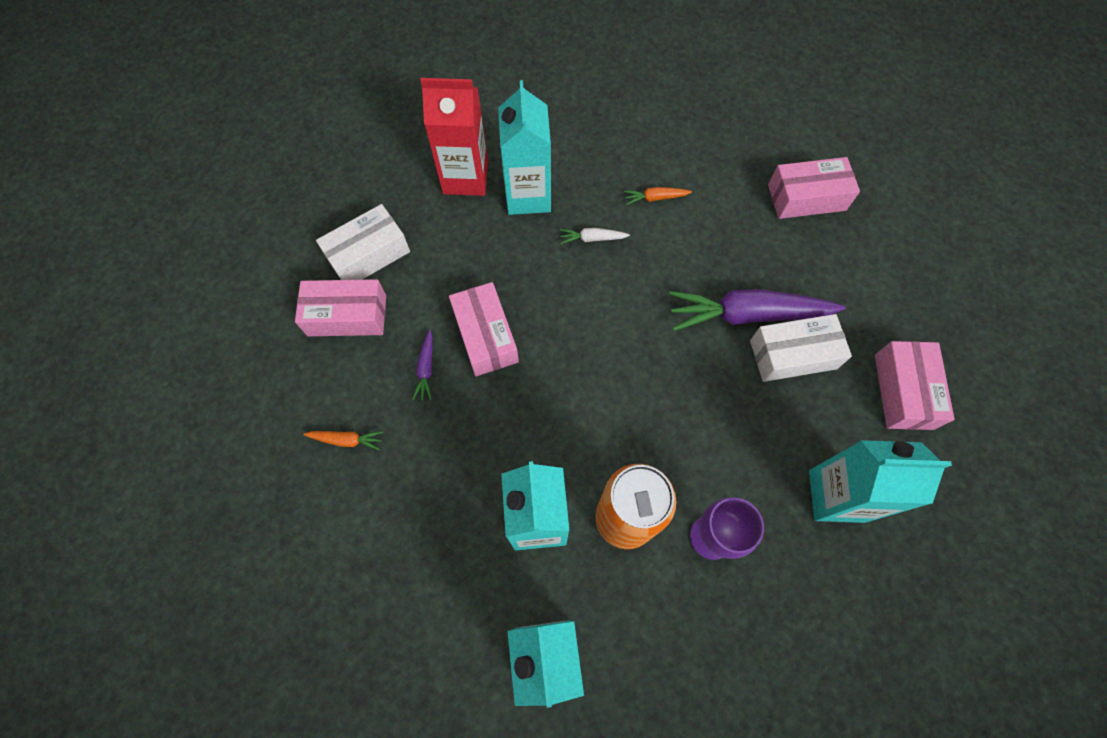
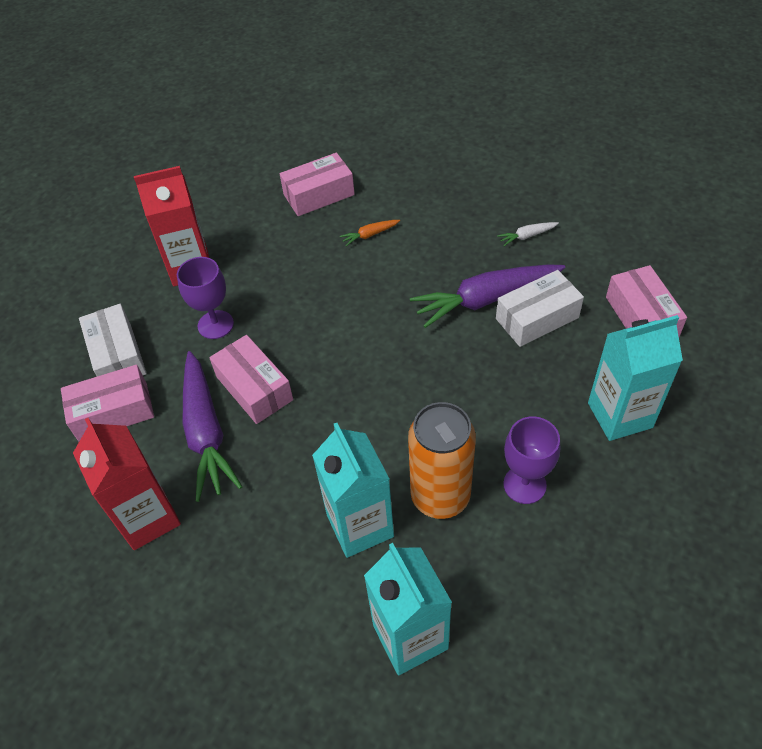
camera: 15 degrees left, 15 degrees down
orange carrot [303,431,383,450] -> red carton [73,418,181,550]
white box [316,204,410,280] -> white box turned 60 degrees counterclockwise [79,304,147,376]
purple carrot [412,329,433,400] -> purple carrot [183,351,243,502], size x2.35
turquoise carton [498,80,551,215] -> none
white carrot [560,228,630,244] -> white carrot moved to [497,222,559,246]
pink box [768,157,860,219] -> pink box moved to [280,153,355,216]
none -> purple goblet [177,257,234,339]

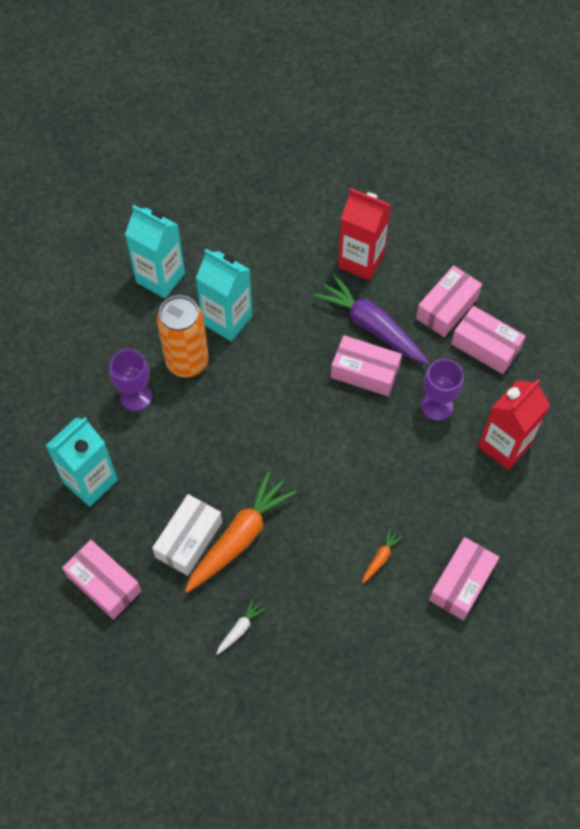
camera: 145 degrees right, 10 degrees up
white box [79,304,147,376] -> pink box [451,306,526,374]
purple carrot [410,264,565,328] -> orange carrot [185,471,297,593]

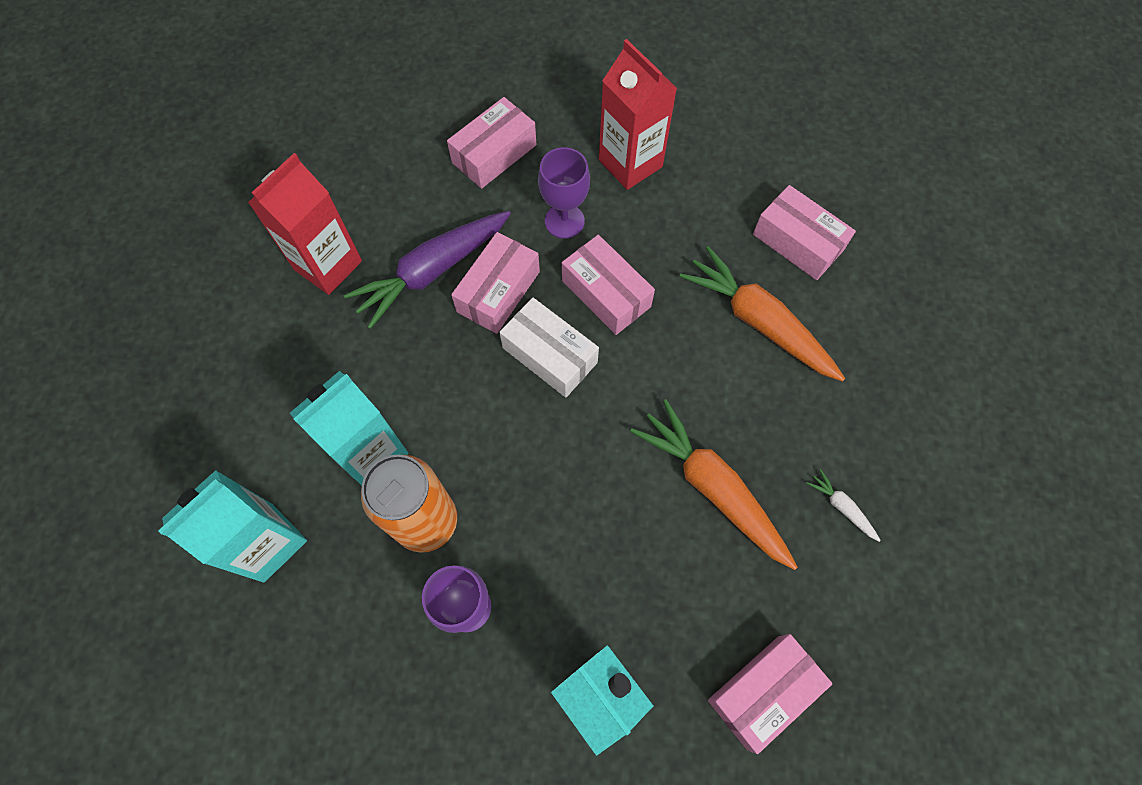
camera: 80 degrees left, 5 degrees up
white box [152,494,222,576] -> white box moved to [499,298,599,398]
orange carrot [362,529,403,583] -> orange carrot [679,246,845,382], size x2.35
pink box [416,265,482,337] -> pink box moved to [562,235,655,335]

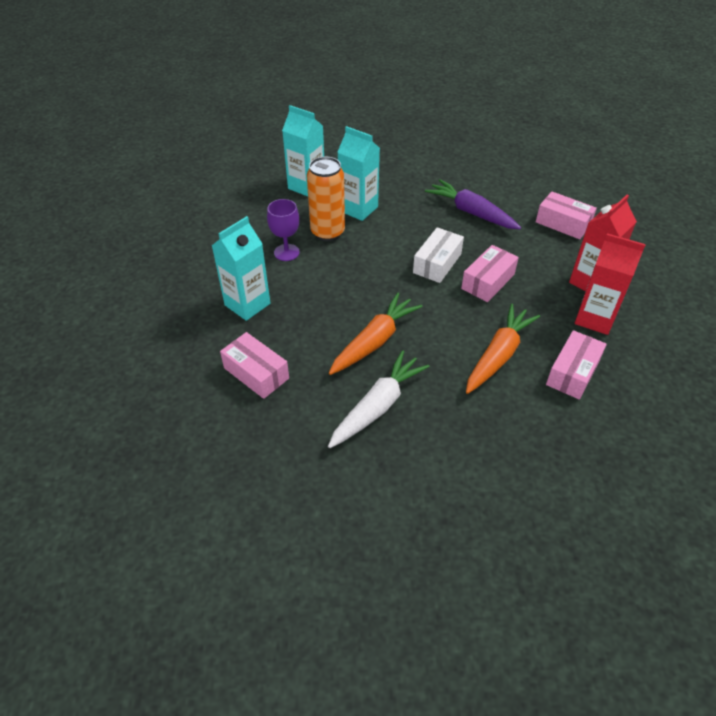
camera: 80 degrees right, 20 degrees down
red carton [248,153,362,295] -> red carton moved to [575,233,646,335]
pink box [451,232,540,334] -> none
purple goblet [538,147,590,239] -> none
white carrot [806,469,881,542] -> white carrot [328,350,430,448], size x2.35

